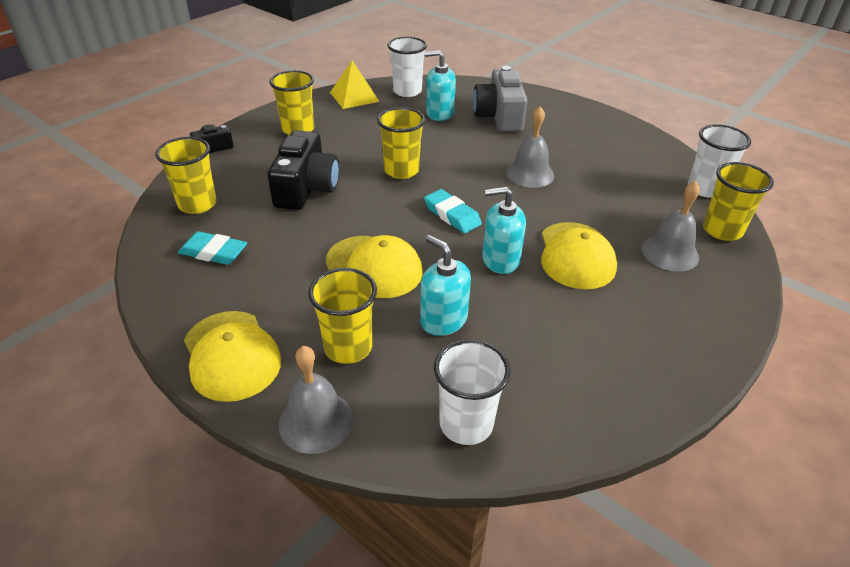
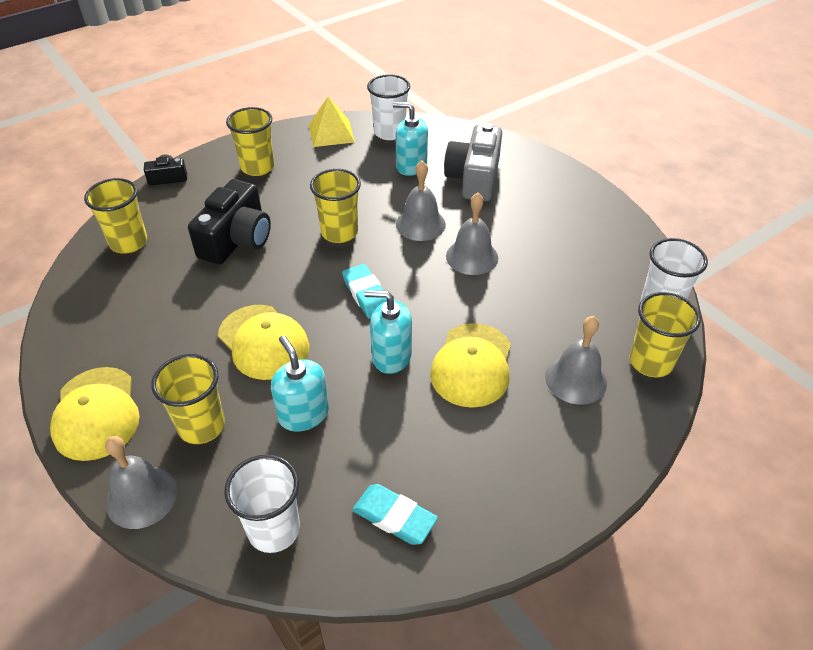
camera: 15 degrees right, 5 degrees up
turquoise eraser [178,231,247,265] -> turquoise eraser moved to [352,484,438,545]
none -> grey bell [396,161,446,241]

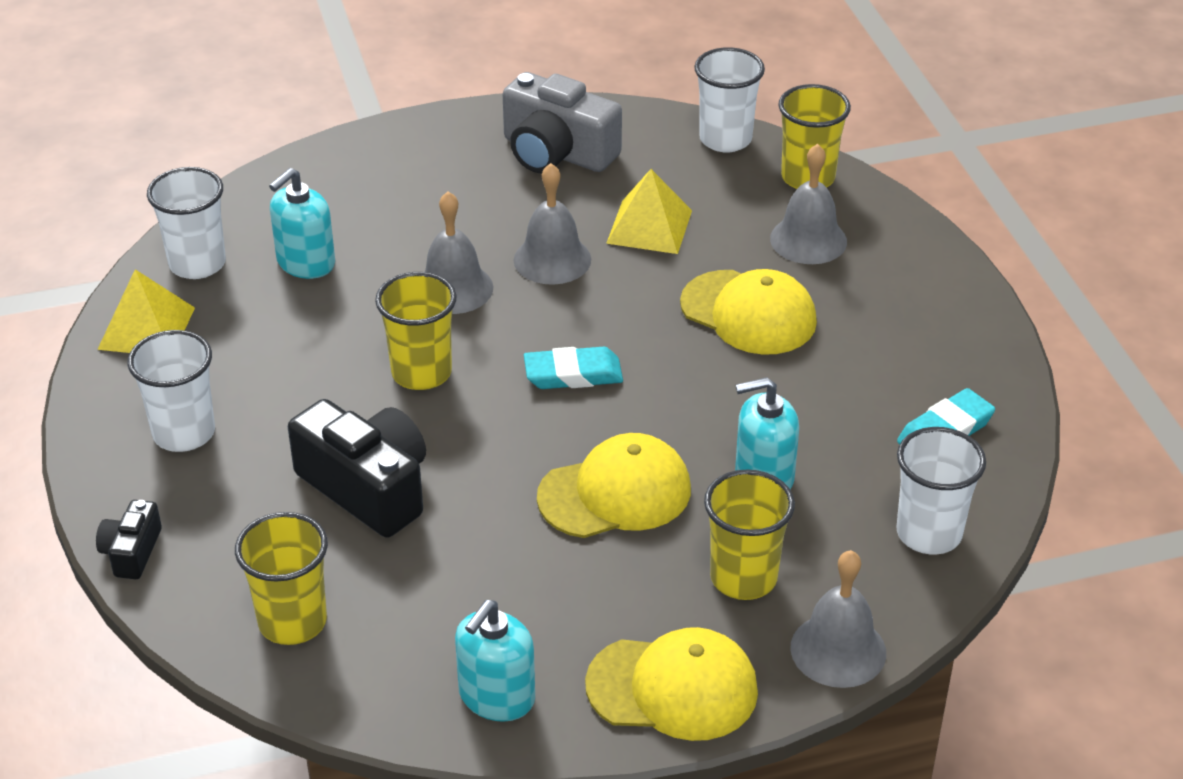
camera: 70 degrees left, 5 degrees down
yellow cup [226,107,274,176] -> white cup [128,330,215,452]
turquoise soap dispenser [364,290,412,374] -> turquoise soap dispenser moved to [455,600,535,722]
grey camera [444,123,502,201] -> grey camera moved to [503,72,622,173]
none -> yellow pyramid [606,169,692,254]

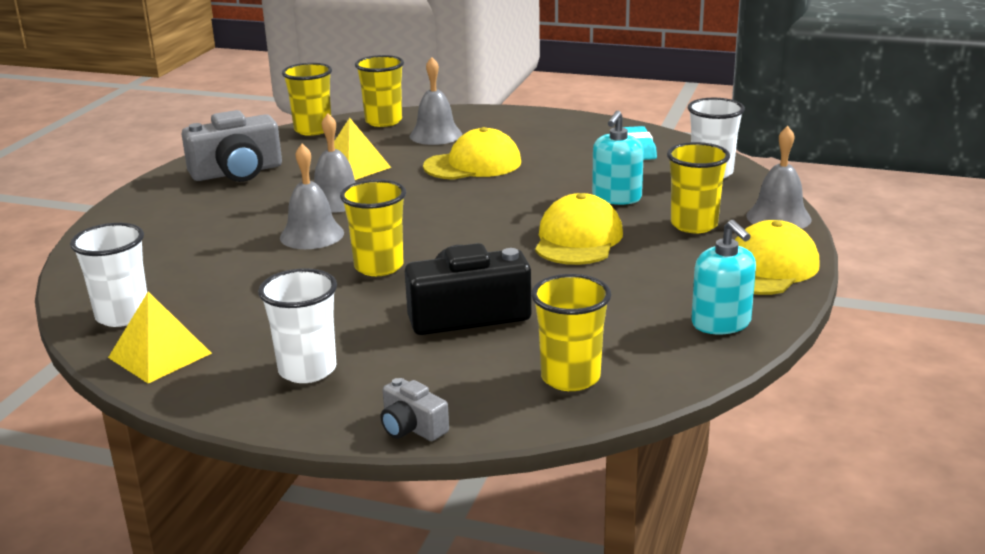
camera: 55 degrees left, 15 degrees down
black camera [96,500,162,579] -> grey camera [381,378,449,441]
turquoise soap dispenser [269,168,335,279] -> none
turquoise eraser [524,347,623,389] -> none
white cup [694,47,765,152] -> yellow cup [282,63,332,136]

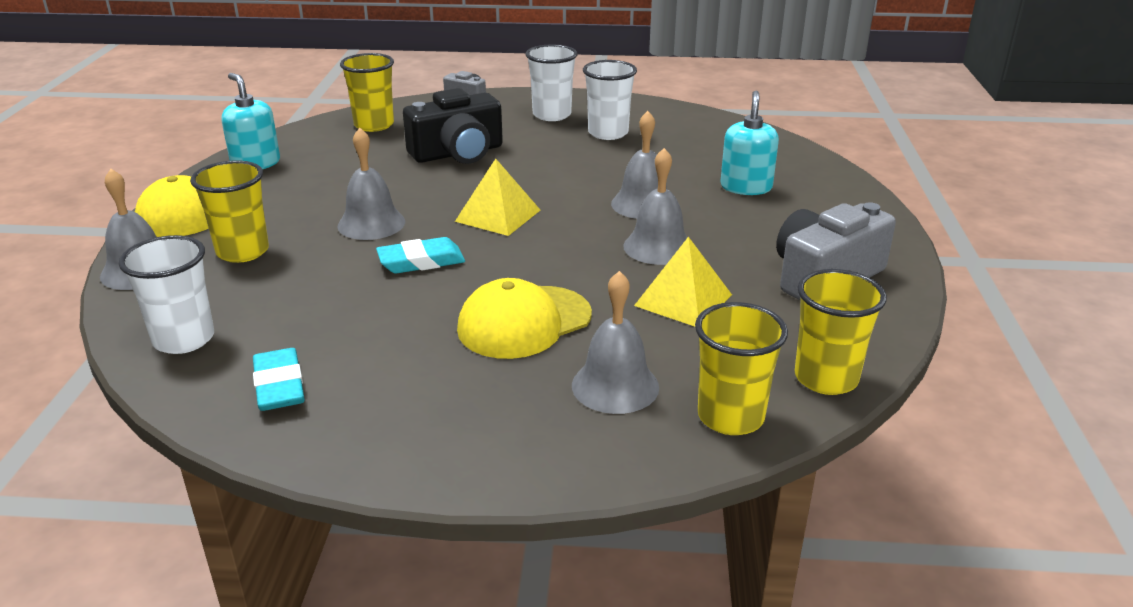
camera: 165 degrees right, 5 degrees up
white cup [70,223,147,327] -> white cup moved to [583,60,637,140]
yellow pyramid [108,292,212,384] -> yellow pyramid moved to [455,159,540,236]
yellow cup [340,179,406,276] -> none
yellow cap [535,193,623,265] -> grey bell [337,128,405,240]
turquoise soap dispenser [592,111,644,205] -> turquoise soap dispenser moved to [720,91,779,195]
none -> turquoise eraser [376,237,465,274]

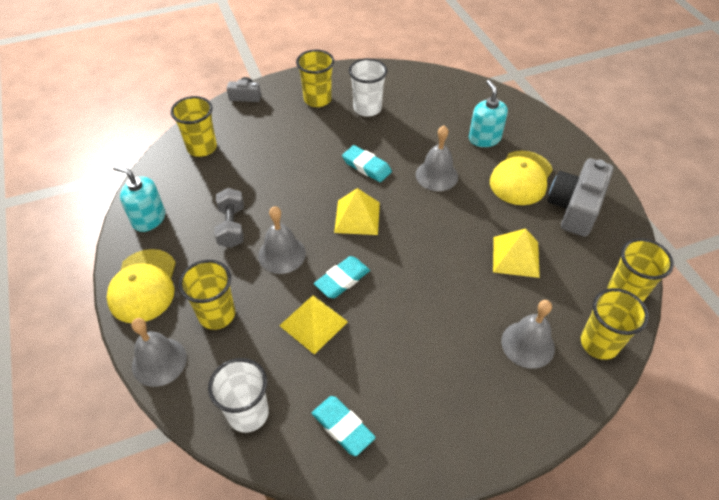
camera: 25 degrees left, 20 degrees up
black camera [403,88,503,164] -> none
yellow cap [457,278,592,359] -> yellow cap moved to [490,151,553,205]
white cup [526,45,578,121] -> yellow cup [296,50,334,107]
grey bell [623,148,687,265] -> none
none -> grey dumbbell [214,188,244,248]
none -> yellow pyramid [279,295,348,355]
none -> turquoise eraser [342,145,392,182]

